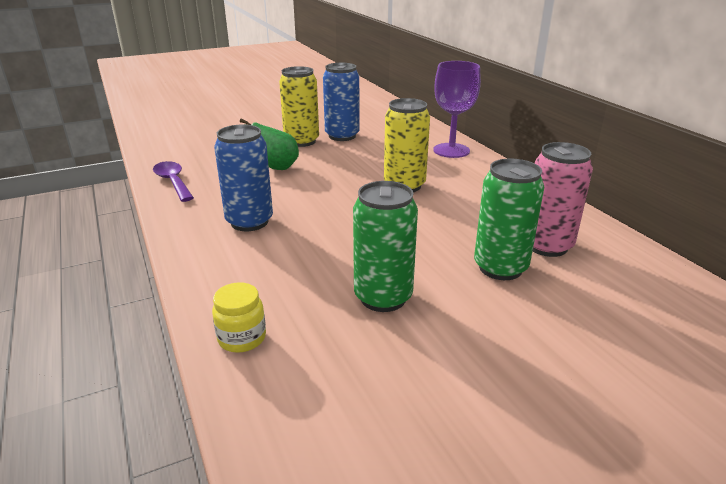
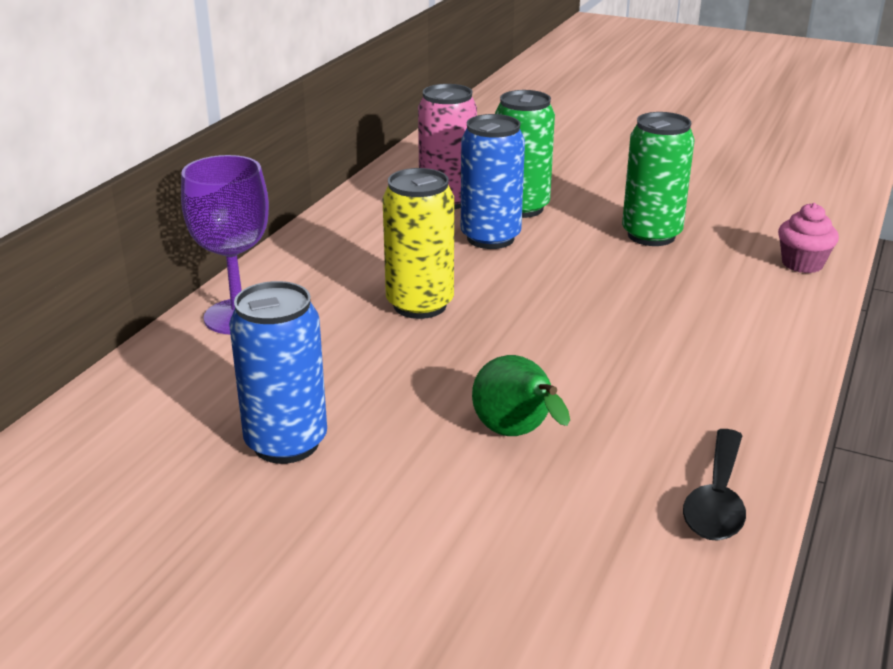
camera: 130 degrees left, 0 degrees up
purple spoon [153,161,194,202] -> black spoon [683,429,746,541]
yellow jar [212,282,266,353] -> pink cupcake [778,203,839,273]
blue can [214,124,273,231] -> blue can moved to [461,114,525,249]
yellow can [279,66,319,147] -> none

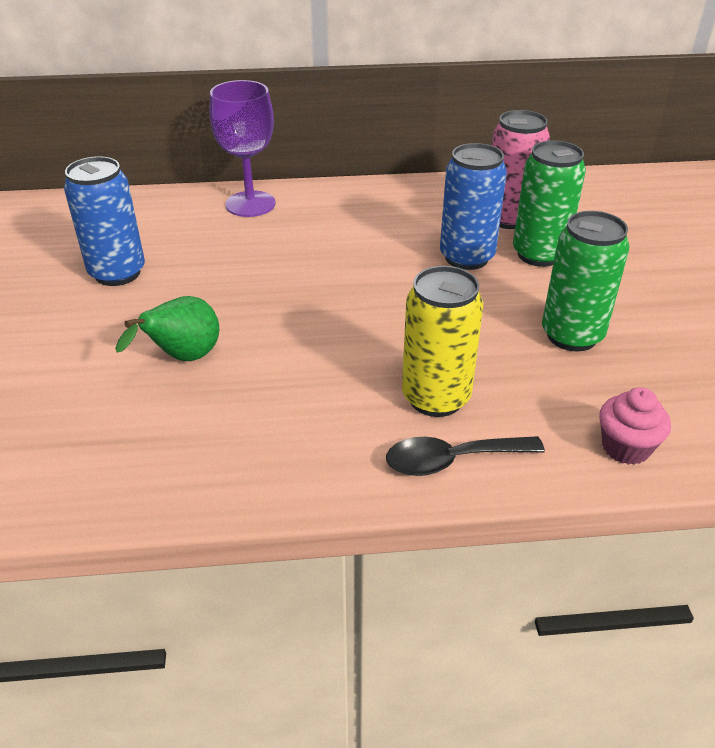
camera: 60 degrees right, 10 degrees up
yellow can [383,168,454,319] -> yellow can moved to [402,266,483,417]
black spoon [683,429,746,541] -> black spoon moved to [386,436,545,476]

